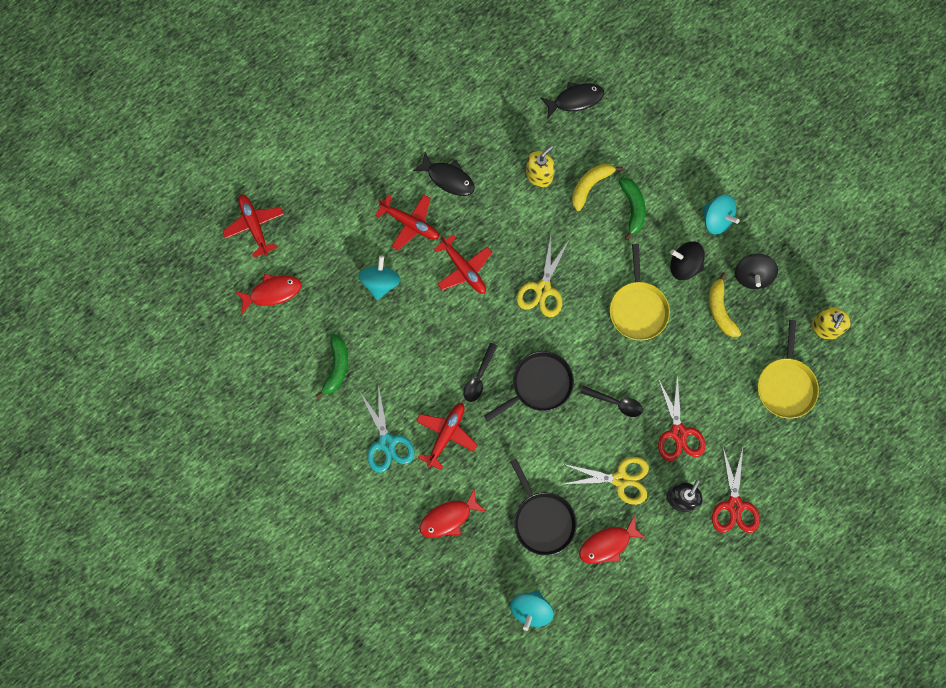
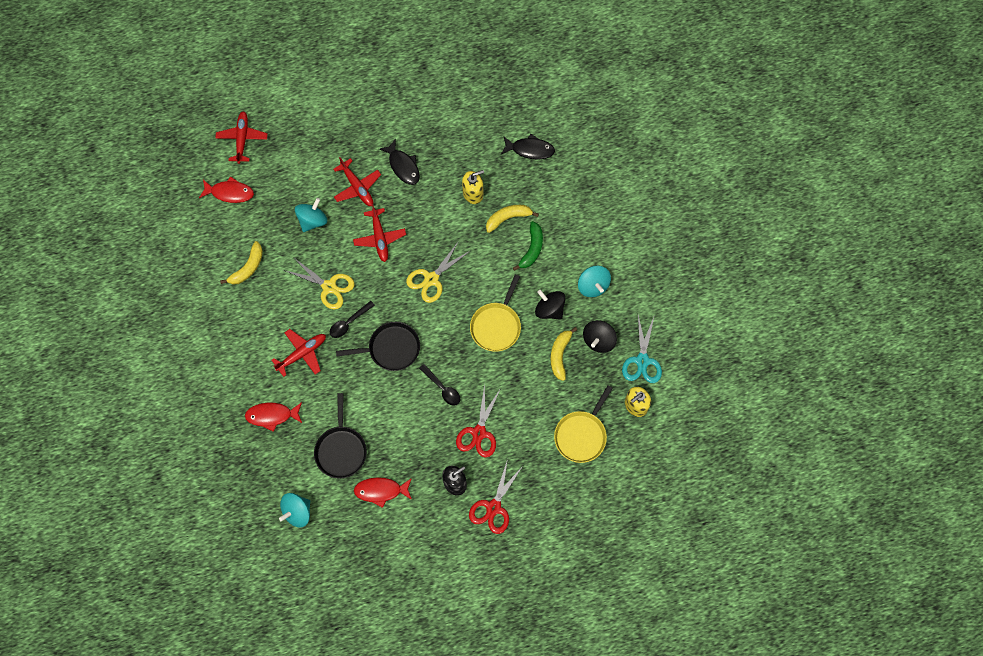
camera: 25 degrees right, 5 degrees down
green banana [315,334,348,399] -> yellow banana [220,241,263,285]
turquoise scissors [360,385,414,473] -> turquoise scissors moved to [622,315,662,383]
yellow scissors [563,457,649,505] -> yellow scissors moved to [284,257,355,309]

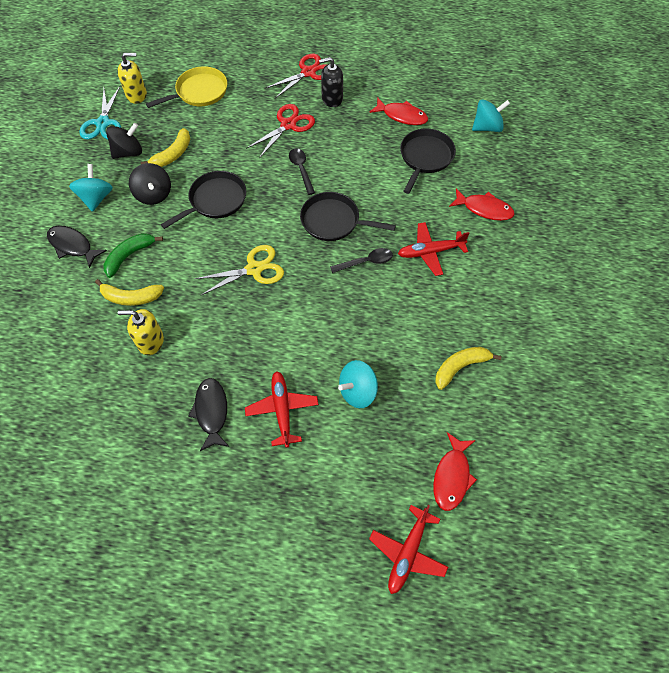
camera: 155 degrees left, 10 degrees down
red fish [199,176,254,203] -> red fish turned 105 degrees counterclockwise [433,432,477,511]
yellow scissors [284,257,355,309] -> none
red plane [353,204,406,262] -> none
yellow pan [470,275,521,352] -> black pan [161,171,246,229]
black fish [501,134,555,160] -> black fish moved to [47,225,107,268]
turquoise scissors [622,315,662,383] -> turquoise scissors turned 150 degrees clockwise [79,86,121,139]

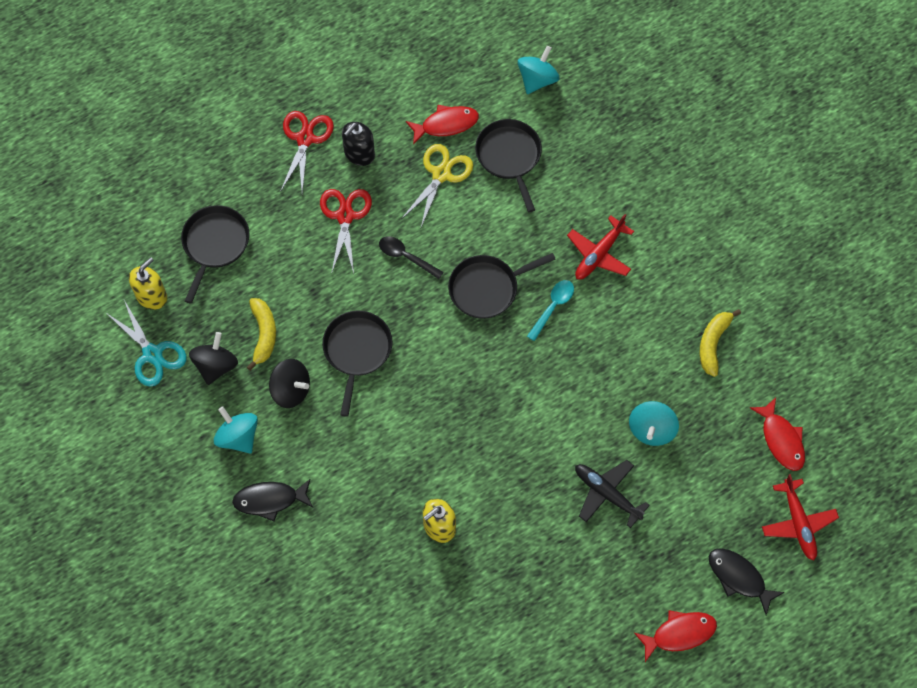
camera: 40 degrees left, 5 degrees up
yellow banana [95,279,164,306] -> none
green banana [104,233,163,278] -> none
yellow pan [146,66,227,108] -> black pan [181,205,249,304]
black fish [188,378,229,451] -> black fish moved to [709,548,785,615]
yellow scissors [194,245,284,296] -> yellow scissors moved to [401,144,473,230]
red plane [245,371,319,448] -> black plane [575,460,650,528]
black spoon [330,248,393,273] -> turquoise spoon [527,280,574,341]
red fish [449,188,514,221] -> red fish moved to [634,610,717,662]

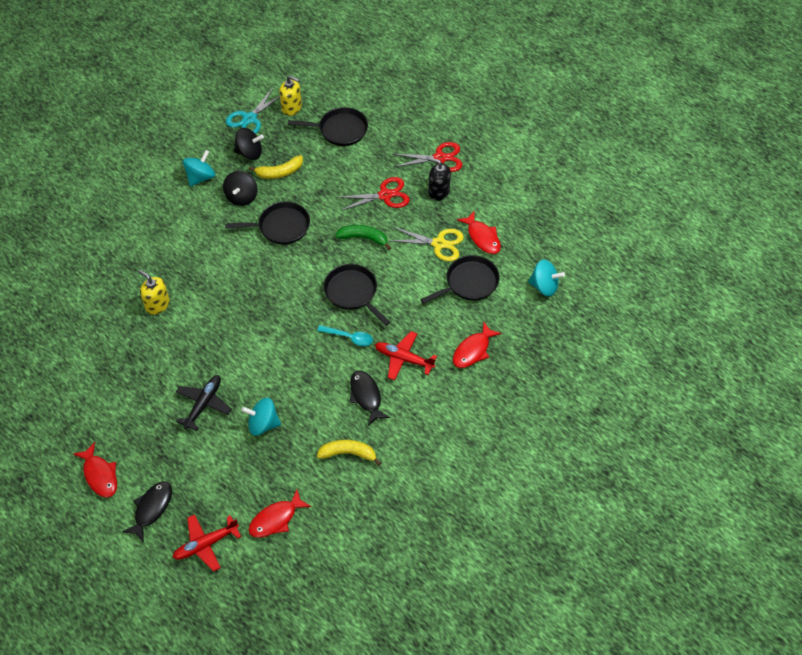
camera: 75 degrees right, 10 degrees down
black fish [232,479,313,521] -> black fish moved to [350,371,390,426]
black spoon [379,236,444,279] -> green banana [335,225,391,250]
none -> red fish [453,321,502,368]

